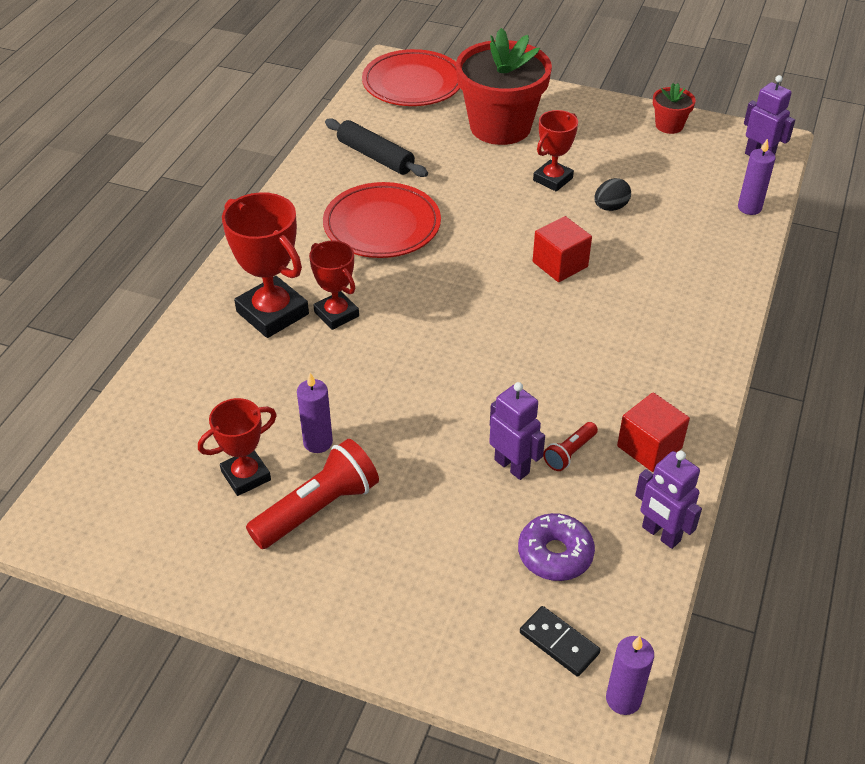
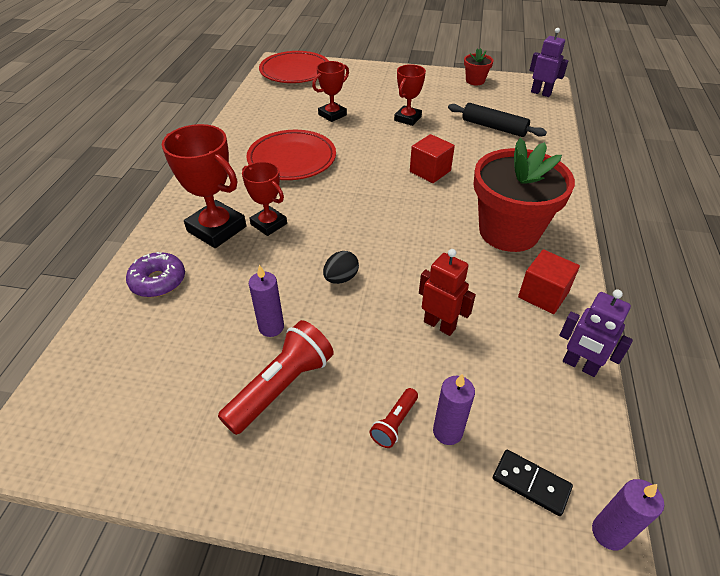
camera: 10 degrees left, 0 degrees up
red trophy [198,398,277,496] -> red trophy moved to [312,61,349,122]
black rolling pin [325,118,428,177] -> black rolling pin moved to [448,103,547,137]
red flower pot [456,28,552,145] -> red flower pot moved to [474,138,575,252]
purple robot [489,382,545,480] -> red robot [419,249,476,336]
purple donut [518,513,595,581] -> purple donut moved to [126,252,185,297]
red flashlight [543,422,598,471] -> red flashlight moved to [369,388,418,448]
black egg [594,178,631,211] -> black egg moved to [323,251,359,284]
purple candle [738,138,776,215] -> purple candle moved to [433,374,475,445]

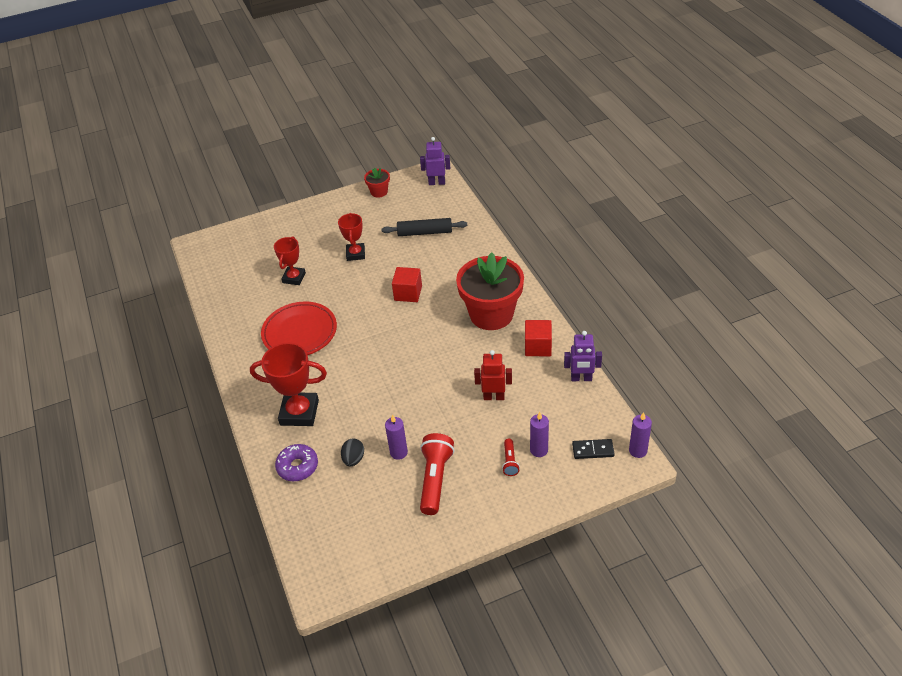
camera: 30 degrees left, 0 degrees up
red trophy [242,162,287,236] -> none
red plate [259,51,329,83] -> none
black egg [323,251,359,284] -> black egg moved to [341,439,364,466]

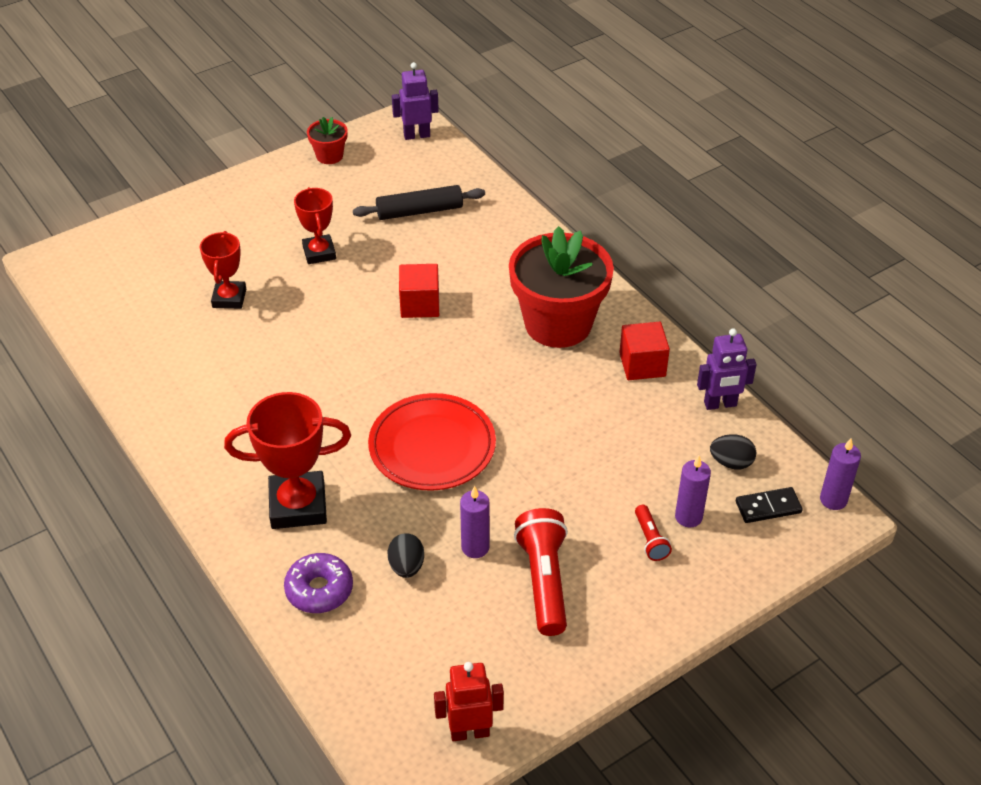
camera: 15 degrees left, 0 degrees up
red plate [261,302,337,355] -> red plate moved to [368,393,496,491]
red robot [474,350,512,400] -> red robot moved to [434,662,504,741]
none -> black egg [710,434,756,470]

